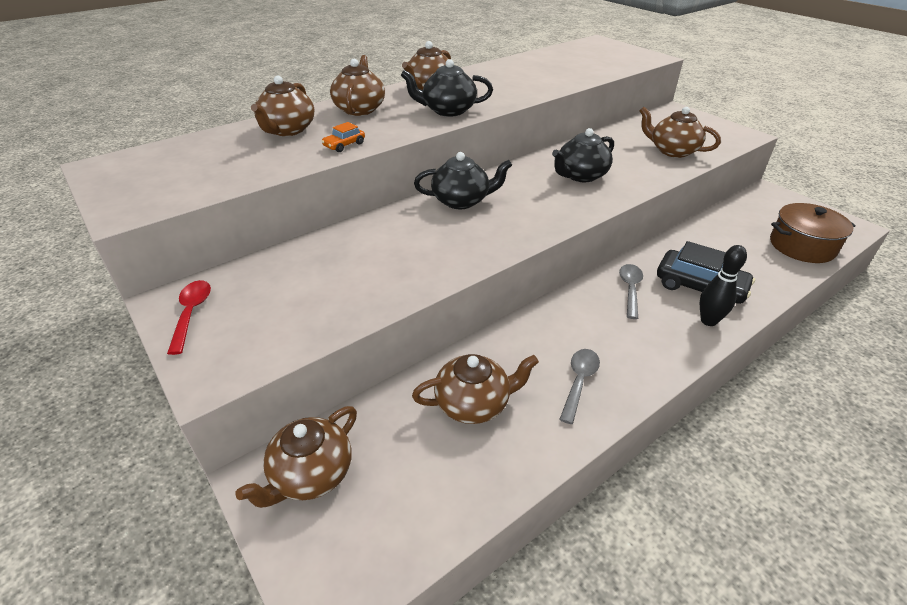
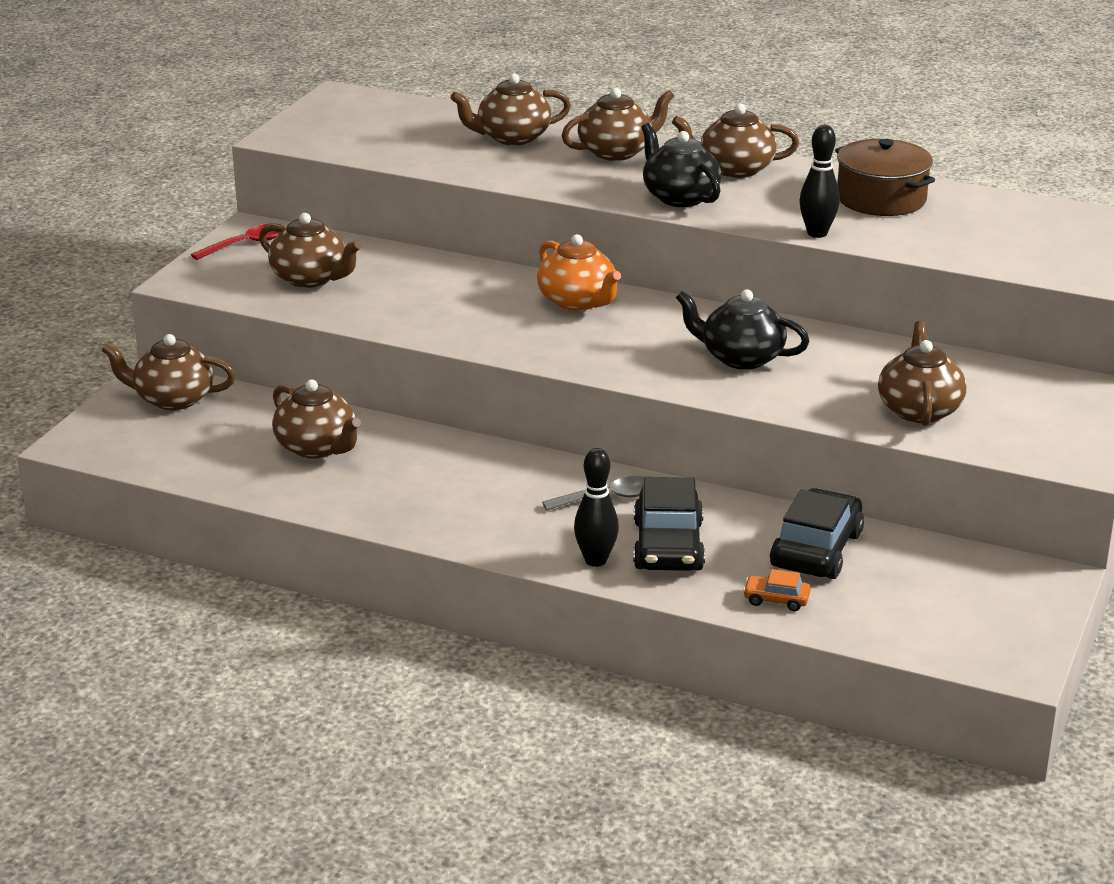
camera: 60 degrees right, 10 degrees down
orange car [321,122,365,152] -> orange car moved to [743,569,811,611]
black teapot [414,152,512,209] -> orange teapot [537,234,621,311]
grey spoon [559,349,600,424] -> none
brown pot [770,203,856,263] -> brown pot moved to [835,139,935,216]
none -> brown teapot [259,213,362,288]
none -> black car [770,488,864,579]
none -> black bowling pin [799,125,840,238]

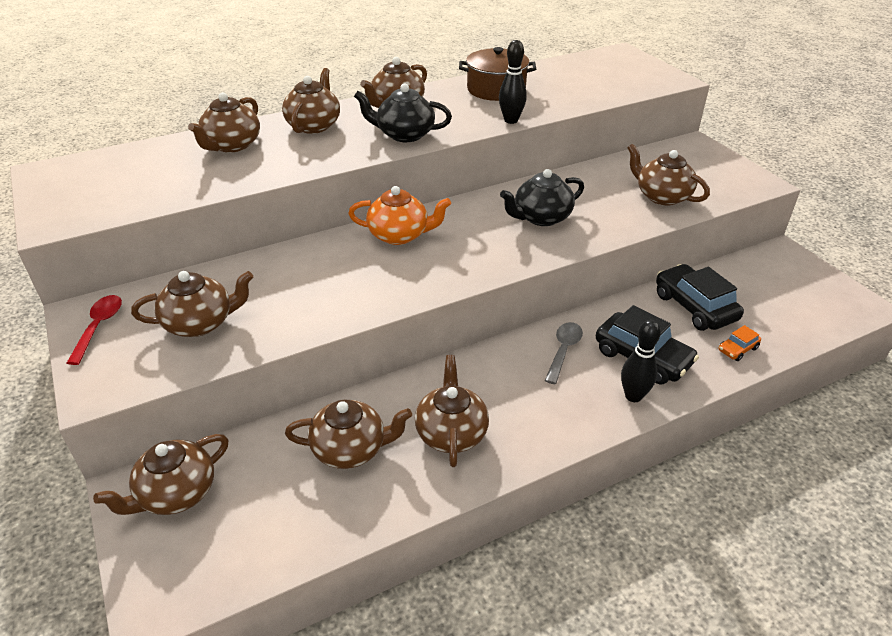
camera: 50 degrees left, 10 degrees up
none -> brown teapot [415,355,489,467]

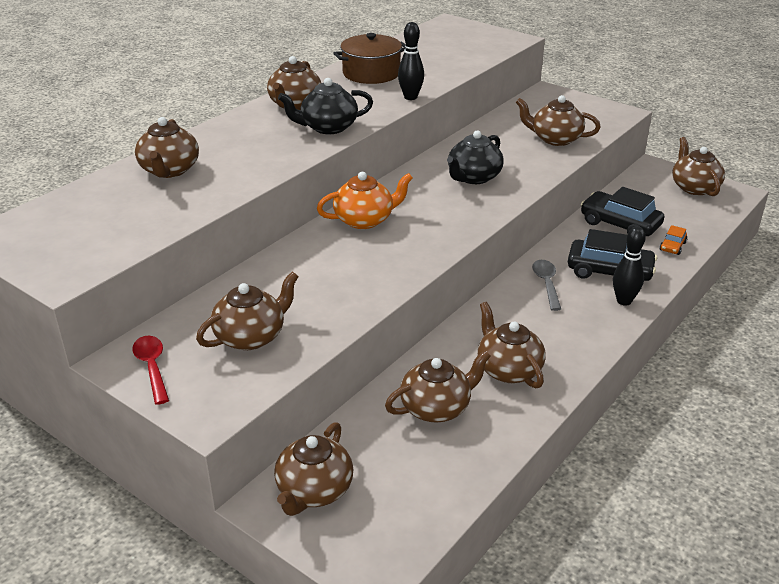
camera: 25 degrees left, 5 degrees down
brown teapot [282,68,340,134] -> brown teapot moved to [672,137,725,196]

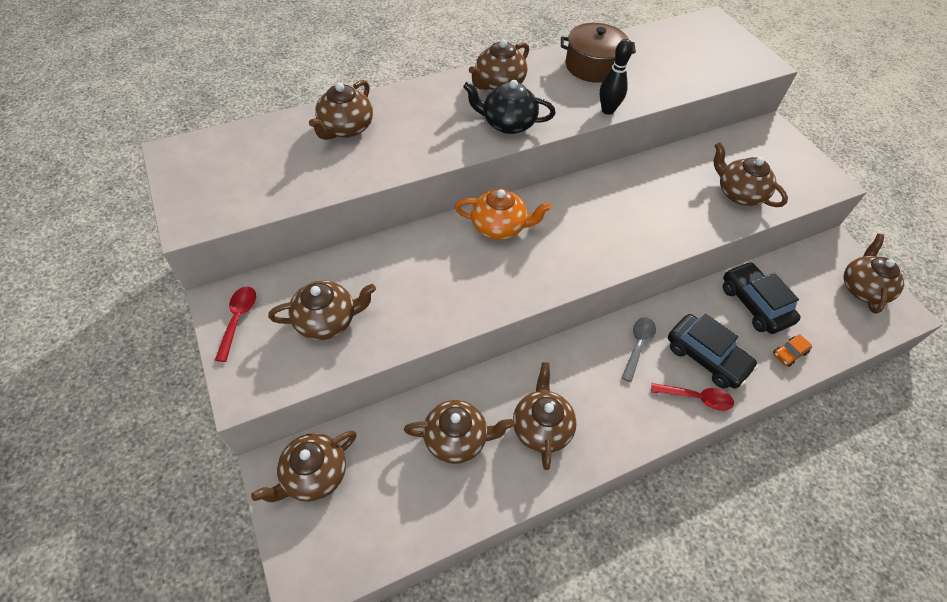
camera: 25 degrees right, 20 degrees up
black teapot [447,130,504,184] -> none
black bowling pin [613,226,646,306] -> red spoon [651,383,734,411]

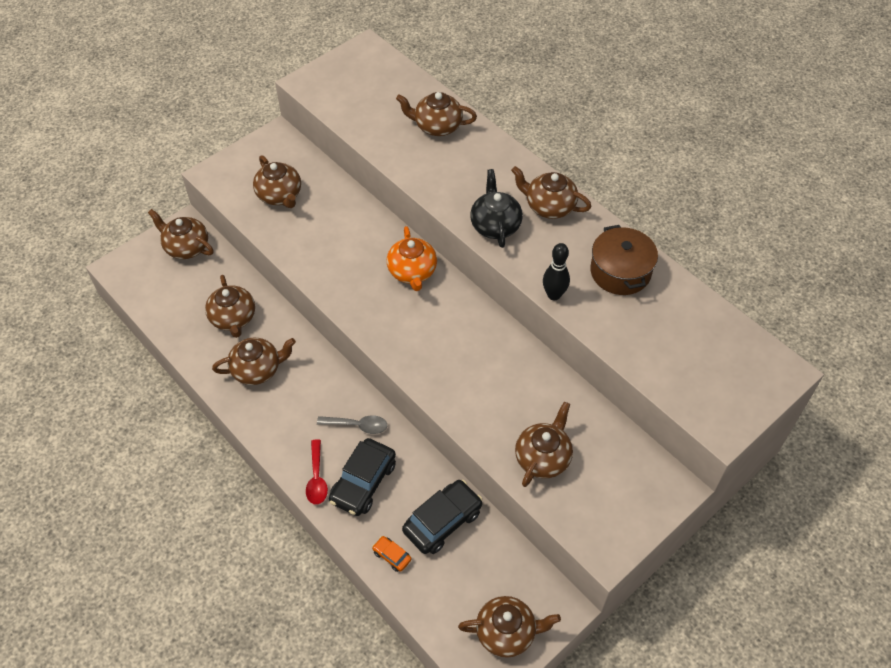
camera: 75 degrees right, 0 degrees up
red spoon [215,287,256,362] -> none

